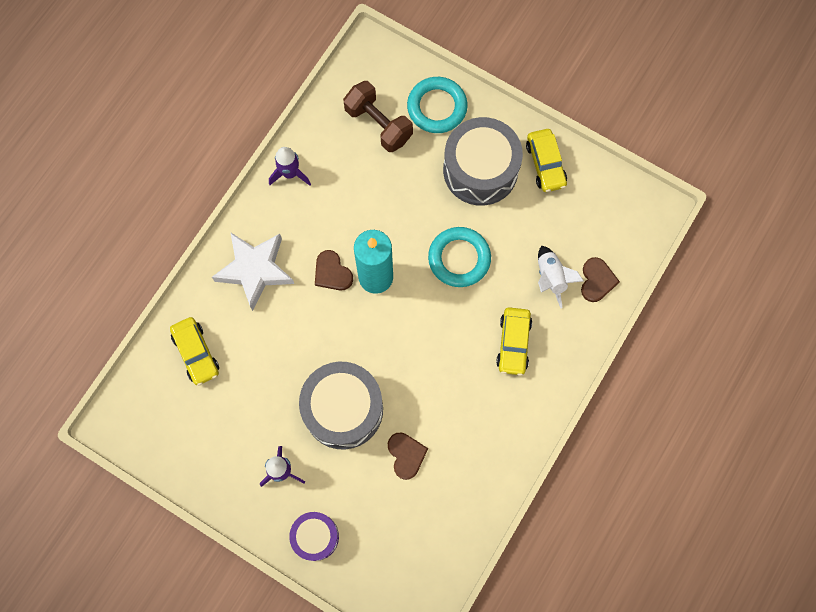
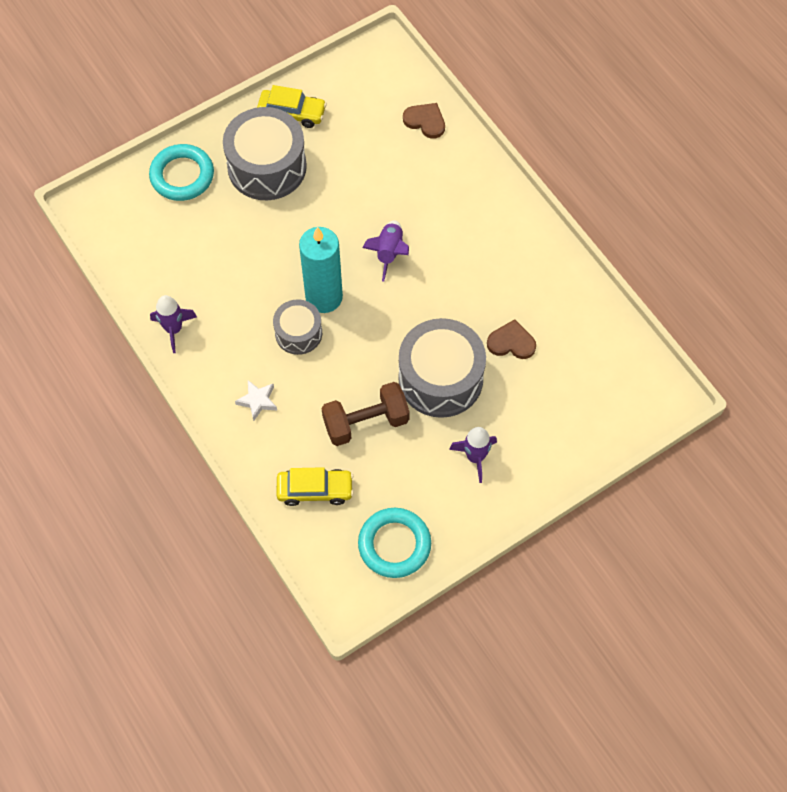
camera: 65 degrees left, 10 degrees down
white star [212,232,294,311] -> white star [235,380,277,421], size x0.48
purple drum [289,512,339,561] -> none
brown heart [315,250,353,290] -> grey drum [273,299,322,355]
brown dumbbell [343,81,413,152] -> brown dumbbell moved to [322,382,410,446]
turquoise ring [428,227,491,287] -> turquoise ring moved to [358,508,431,578]
yellow car [496,307,532,376] -> none
white rocket [538,246,583,308] -> none
none -> purple rocket [362,220,409,282]

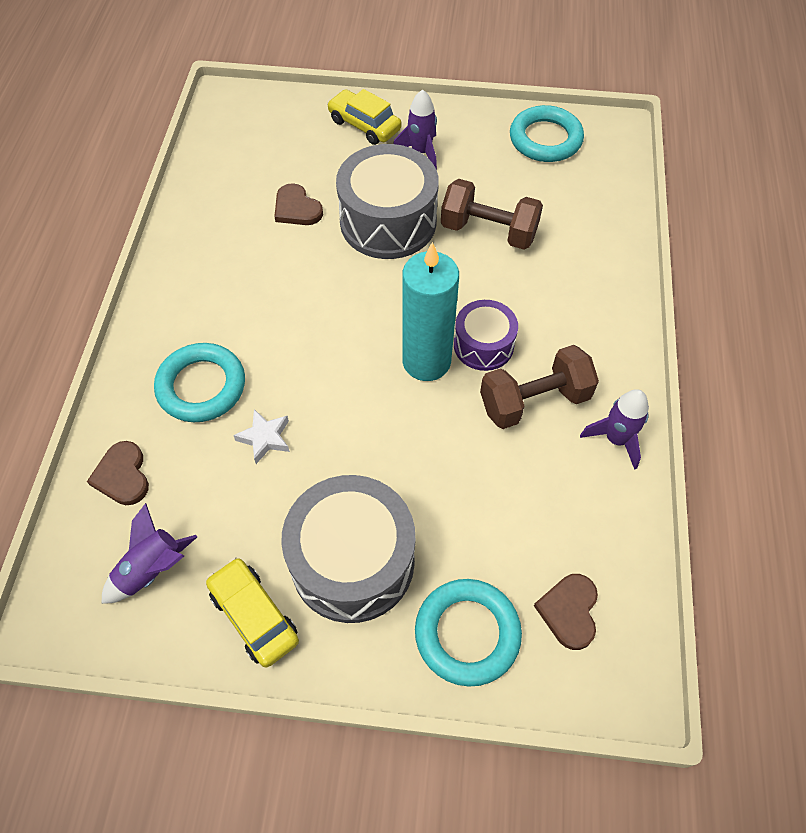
camera: 140 degrees left, 5 degrees down
white star [235,380,277,421] -> white star moved to [233,409,290,464]
grey drum [273,299,322,355] -> purple drum [454,300,518,371]
yellow car [277,467,354,506] -> yellow car moved to [327,89,402,145]
purple rocket [362,220,409,282] -> purple rocket moved to [102,503,197,604]
none -> turquoise ring [154,343,245,422]
none -> brown dumbbell [480,345,599,429]
none -> brown heart [534,574,598,650]

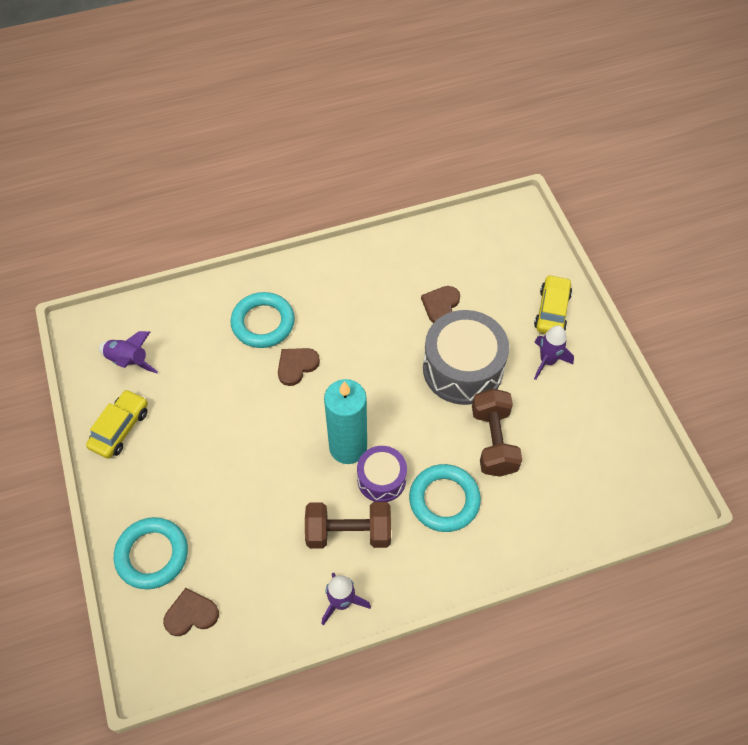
camera: 65 degrees right, 0 degrees up
brown heart [87,441,149,505] -> brown heart moved to [278,348,320,386]
white star [233,409,290,464] -> none
grey drum [281,475,415,623] -> none
brown dumbbell [480,345,599,429] -> brown dumbbell turned 45 degrees counterclockwise [305,502,391,549]
turquoise ring [510,105,584,162] -> turquoise ring moved to [409,464,481,532]

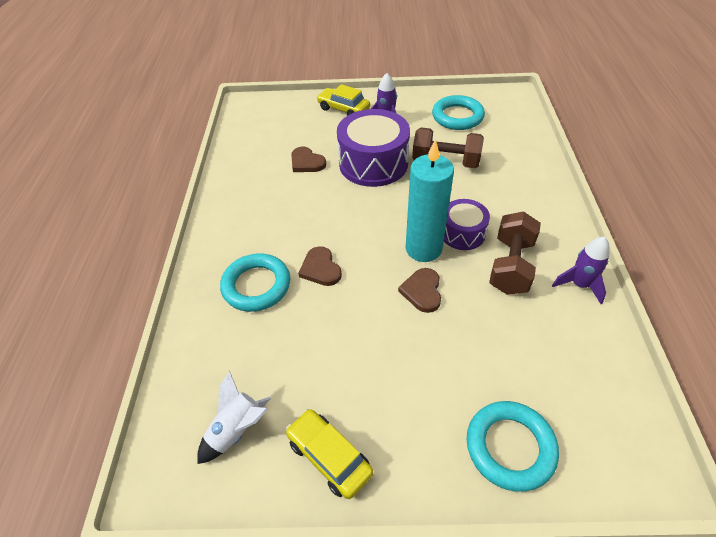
camera: 70 degrees left, 10 degrees down
purple rocket [98,331,158,373] -> white rocket [197,371,271,464]
brown heart [163,588,219,636] -> brown heart moved to [398,268,441,313]
turquoise ring [409,464,481,532] -> turquoise ring moved to [432,95,485,130]
grey drum [423,310,509,405] -> purple drum [337,109,410,187]

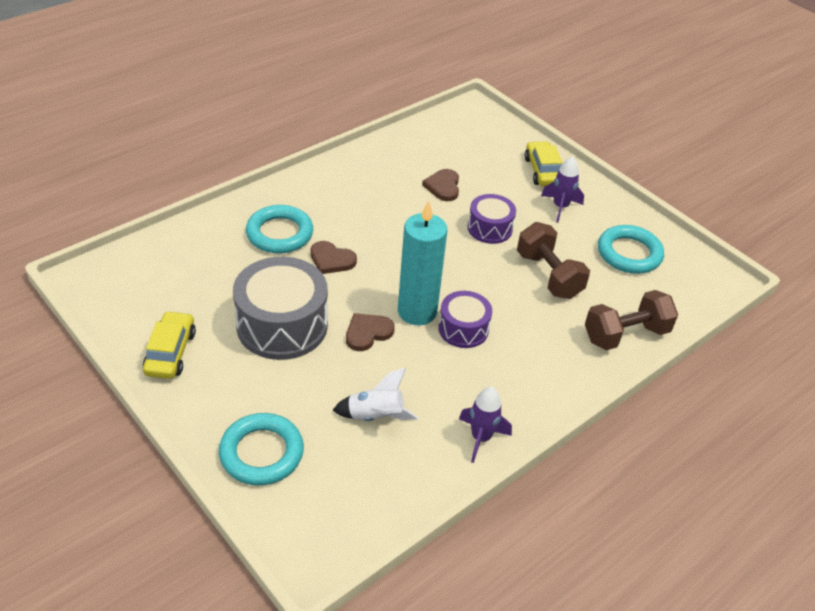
camera: 45 degrees right, 5 degrees down
white rocket [197,371,271,464] -> white rocket moved to [333,368,418,421]
brown heart [298,246,342,286] -> brown heart turned 90 degrees counterclockwise [310,241,357,274]
purple drum [337,109,410,187] -> purple drum [468,194,516,244], size x0.57
brown dumbbell [489,211,541,295] -> brown dumbbell moved to [585,290,678,350]
none -> grey drum [233,257,328,360]

